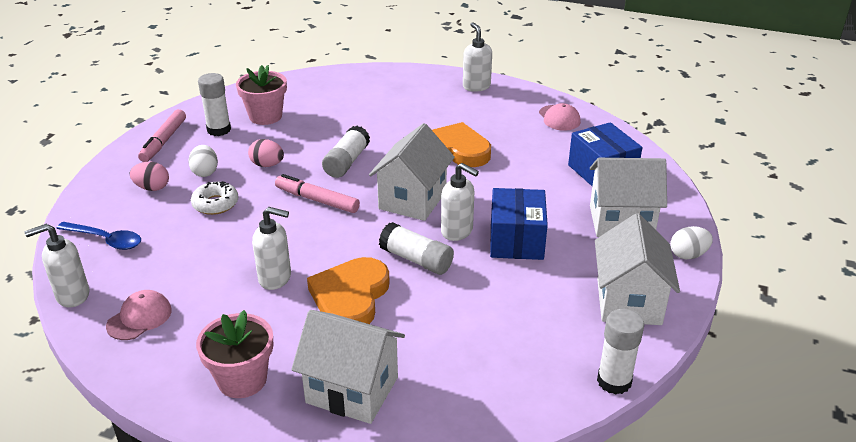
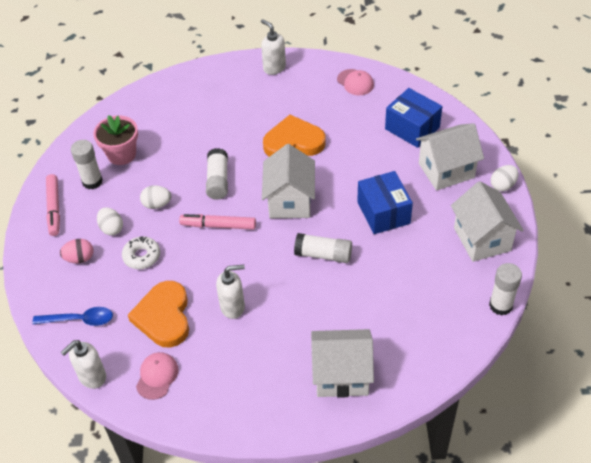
camera: 20 degrees left, 15 degrees up
pink flower pot [196,310,273,398] -> none
pink egg [248,139,284,167] -> white egg [140,185,171,209]
orange heart [307,257,390,324] -> orange heart moved to [128,281,189,348]
white soap dispenser [441,163,479,241] -> none

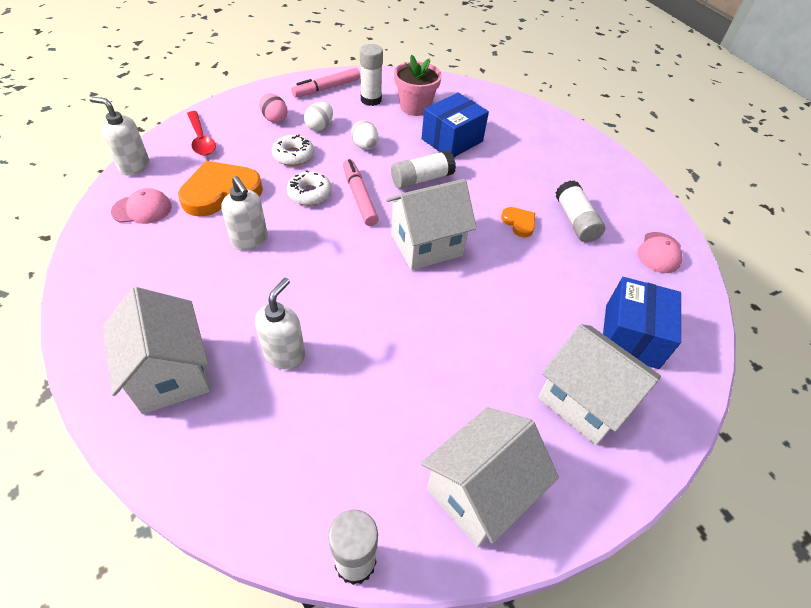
camera: 60 degrees right, 0 degrees up
blue spoon [32,307,113,326] -> red spoon [187,111,216,156]
white soap dispenser [261,19,286,75] -> white soap dispenser moved to [255,278,305,369]
orange heart [263,115,325,157] -> orange heart [501,207,535,237], size x0.48
white glue stick [294,233,352,263] -> white glue stick moved to [556,180,605,243]
blue box [357,171,413,234] -> blue box moved to [422,93,489,157]
white egg [491,165,519,191] -> none
none -> white donut [287,170,332,206]

